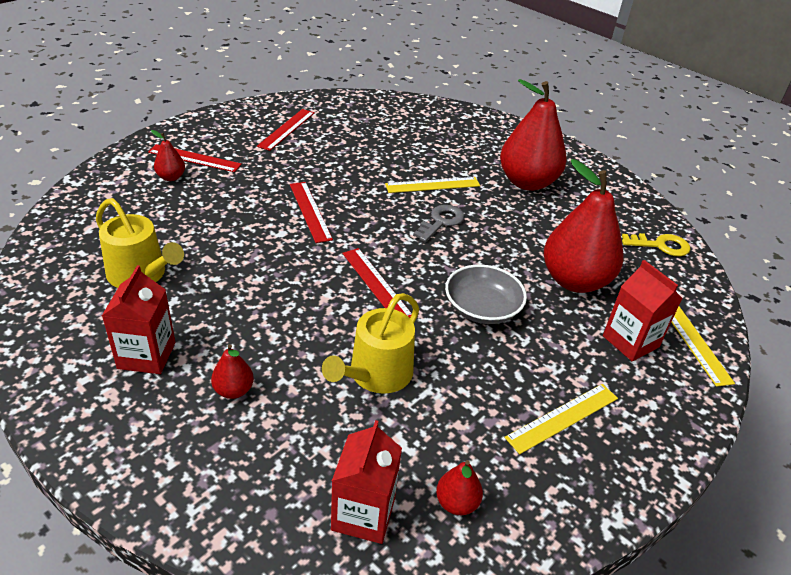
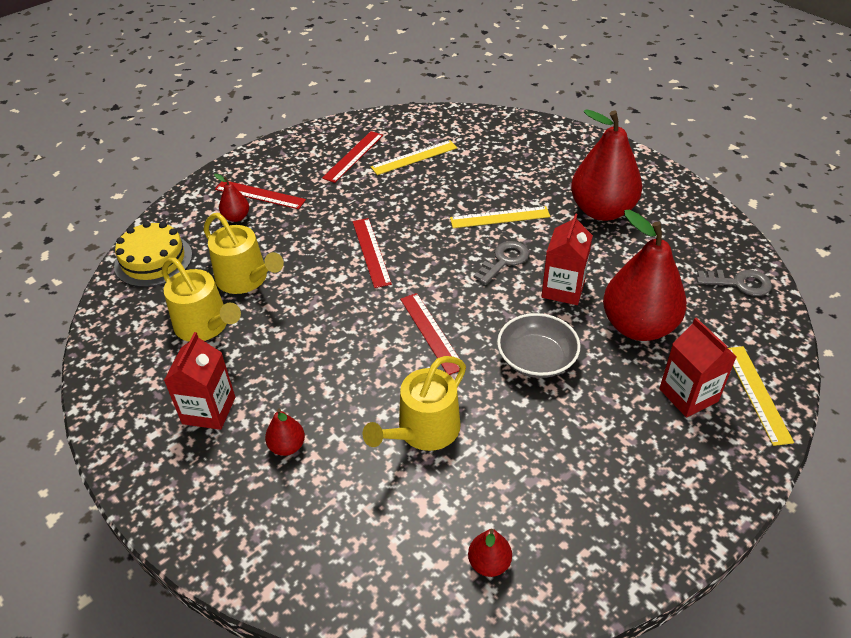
camera: 10 degrees right, 5 degrees up
red carton [331,420,402,544] -> red carton moved to [541,213,593,305]
yellow ruler [504,384,618,454] -> yellow ruler moved to [371,140,458,175]
yellow key [622,233,691,256] -> grey key [697,270,772,296]
none -> yellow cake [114,221,192,287]
none -> yellow watering can [204,213,284,294]

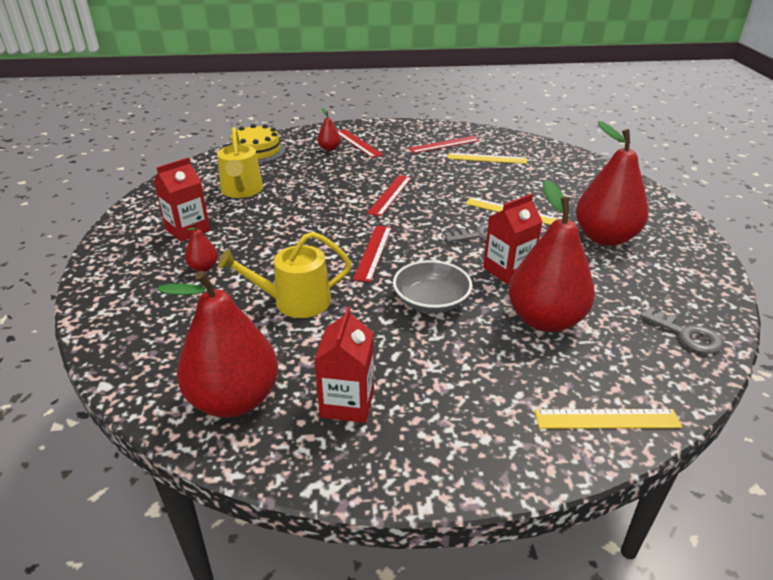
camera: 35 degrees right, 10 degrees down
yellow watering can [204,213,284,294] -> none
red pear [468,529,512,577] -> red pear [157,271,278,418], size x2.29
red carton [659,318,737,418] -> red carton moved to [314,306,374,423]
yellow ruler [728,346,794,446] -> yellow ruler turned 60 degrees clockwise [534,409,682,429]

